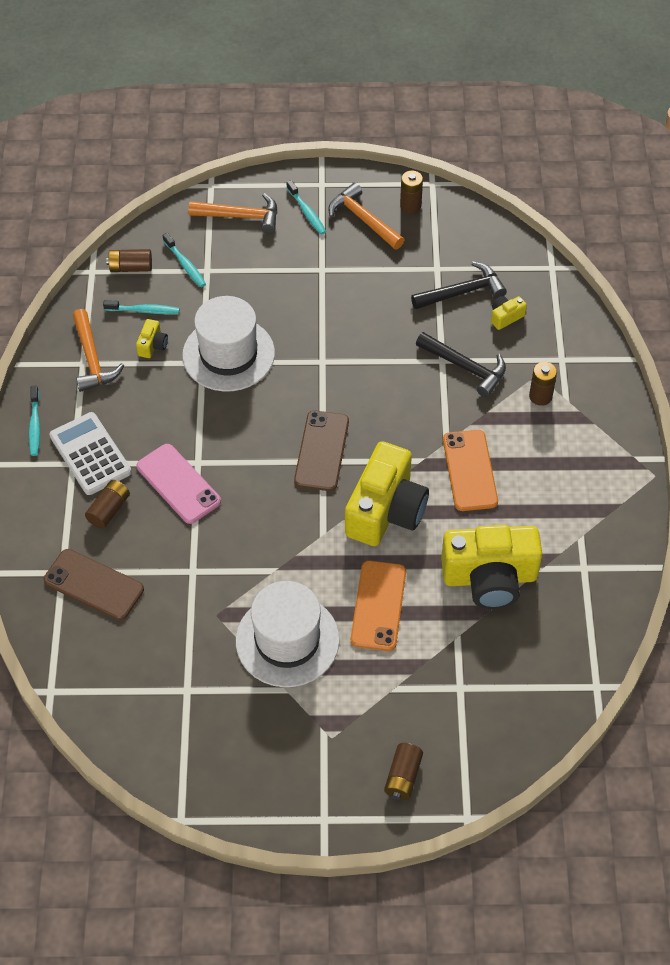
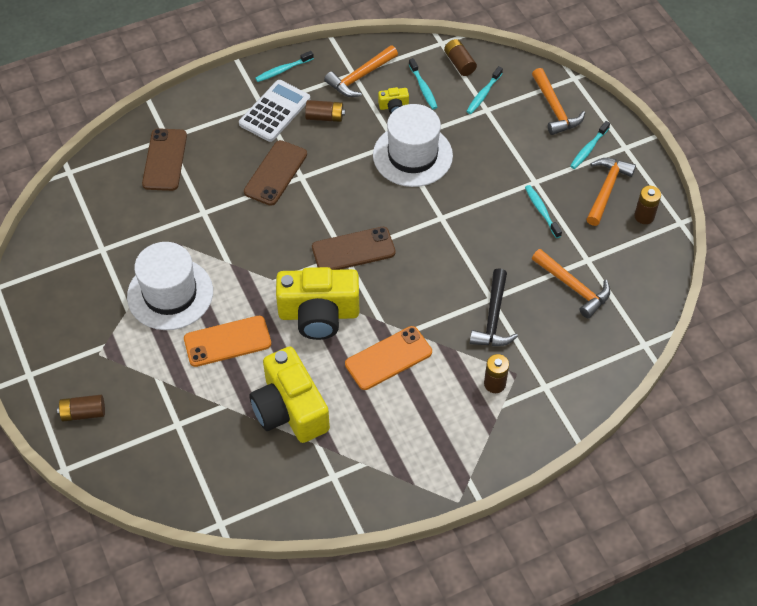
camera: 65 degrees right, 0 degrees up
brown battery [85,480,130,529] -> brown battery moved to [305,100,345,122]
pink phone [137,444,221,524] -> brown phone [244,140,307,206]
black hammer [411,261,507,309] -> orange hammer [532,249,610,318]
yellow camera [491,296,527,330] -> none
none -> turquoise toothbrush [525,185,562,238]

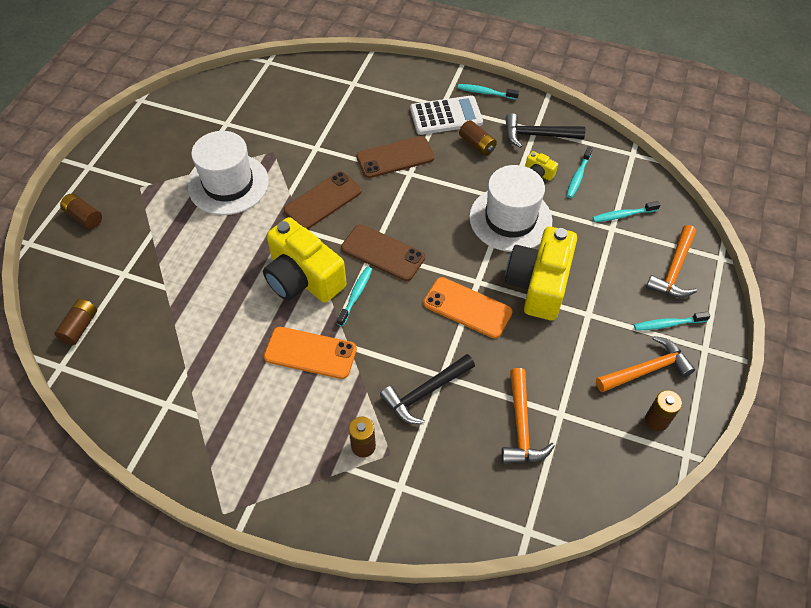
camera: 45 degrees right, 0 degrees up
brown phone [142,128,187,191] -> brown phone moved to [284,172,362,229]
orange phone [184,316,271,367] -> orange phone moved to [423,277,513,338]
yellow camera [249,347,330,443] -> yellow camera moved to [505,226,577,320]
orange hammer [324,45,398,97] -> black hammer [505,113,585,148]
brown battery [444,39,477,76] -> brown battery moved to [54,299,97,345]
turquoise toothbrush [525,185,562,238] -> turquoise toothbrush moved to [337,266,372,326]

